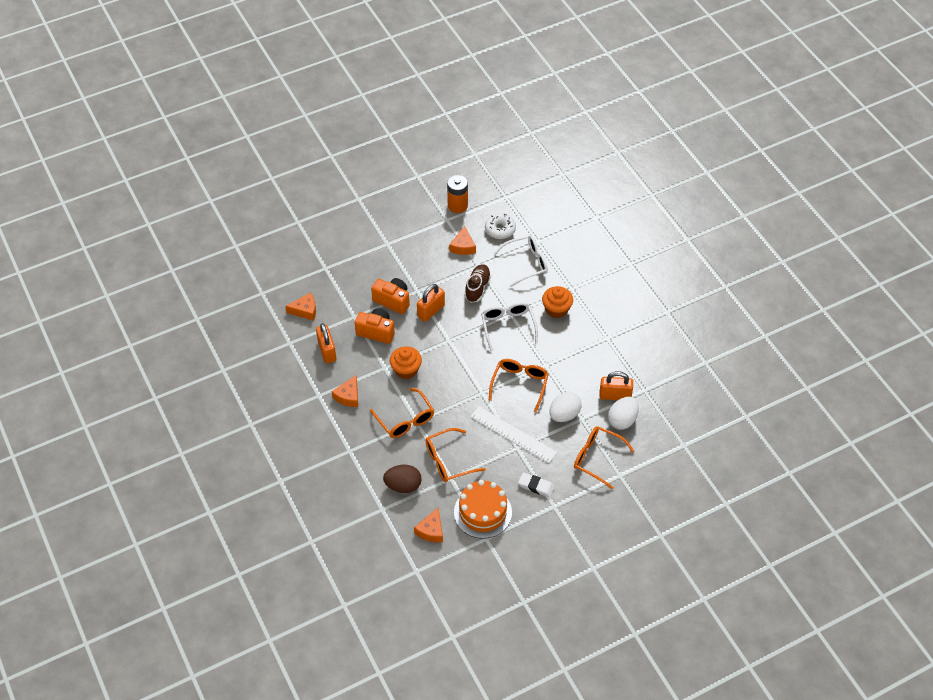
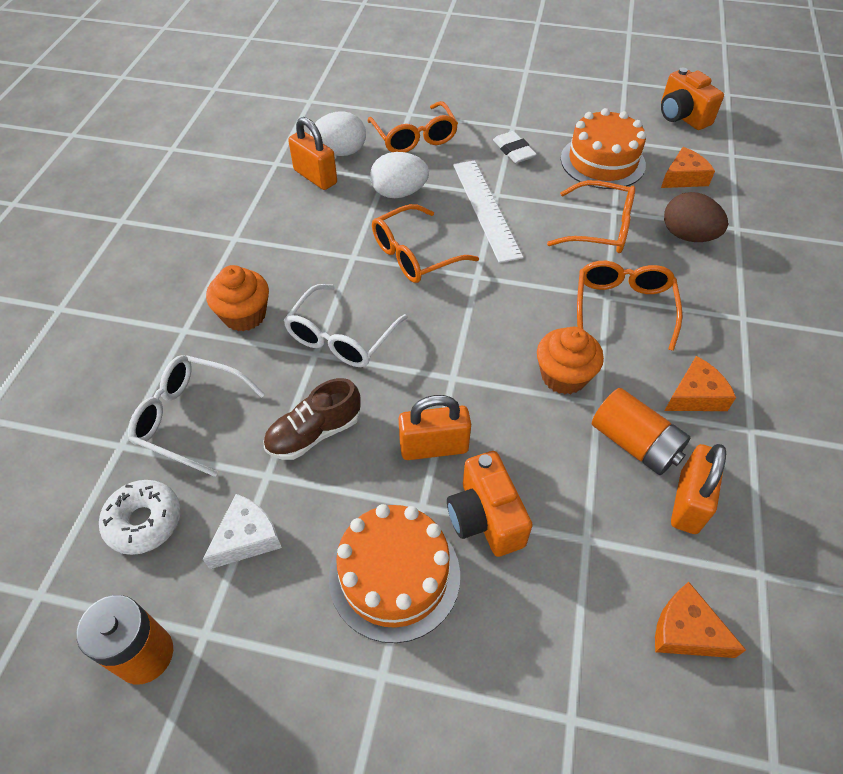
camera: 140 degrees left, 0 degrees up
orange camera [355,308,395,344] -> orange camera moved to [661,68,724,130]
orange cheese [449,226,476,255] -> white cheese [203,494,282,569]
none -> orange cake [329,504,460,643]
none -> orange battery [592,388,690,475]

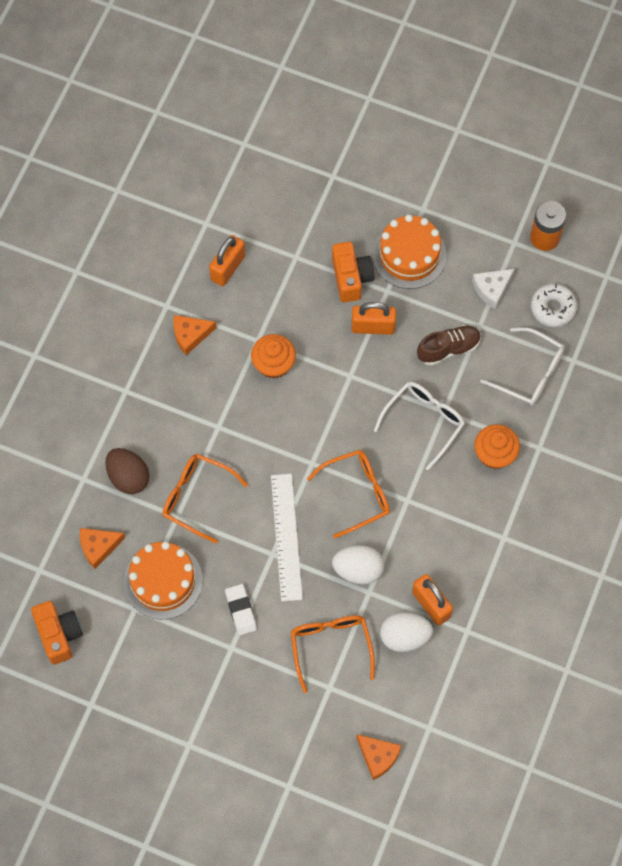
camera: 170 degrees left, 15 degrees up
orange glasses [577,261,682,351] -> none
orange battery [592,388,690,475] -> none
orange cheese [655,582,746,658] -> orange cheese moved to [356,734,402,780]

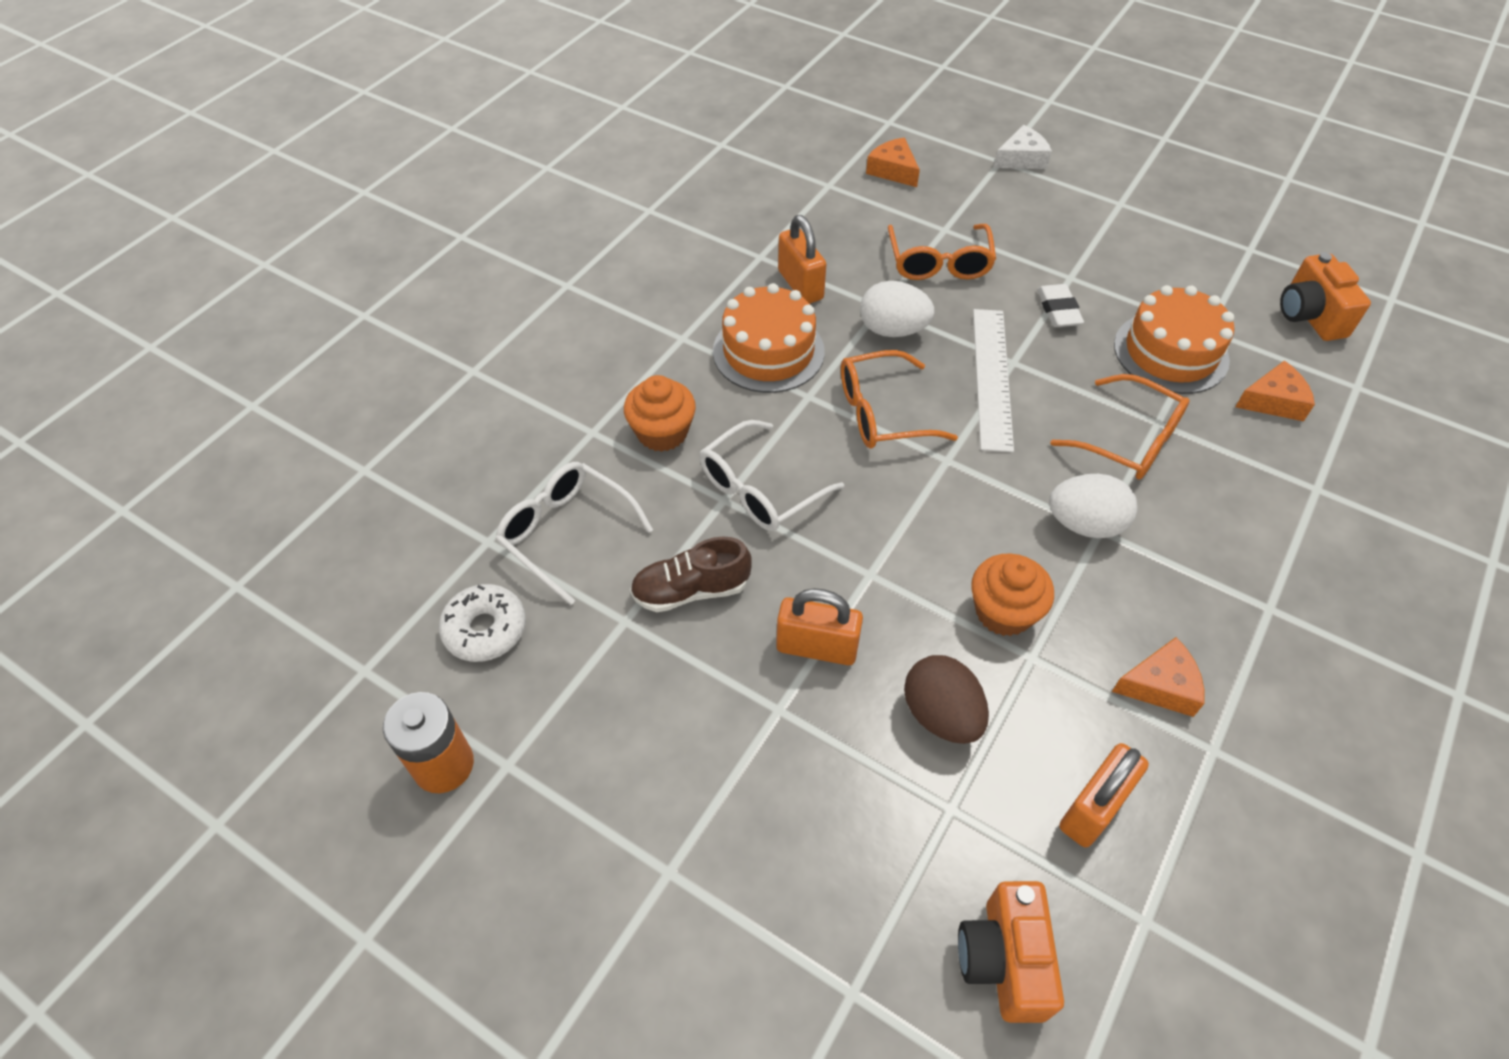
camera: 170 degrees left, 15 degrees down
brown egg [105,448,149,494] -> brown egg moved to [904,655,989,744]
orange camera [332,242,375,303] -> orange camera moved to [958,881,1064,1023]
orange cake [373,214,447,289] -> orange cake moved to [713,283,825,393]
white egg [380,612,433,652] -> white egg moved to [1049,474,1138,538]
white cheese [472,269,515,309] -> white cheese moved to [993,125,1052,169]

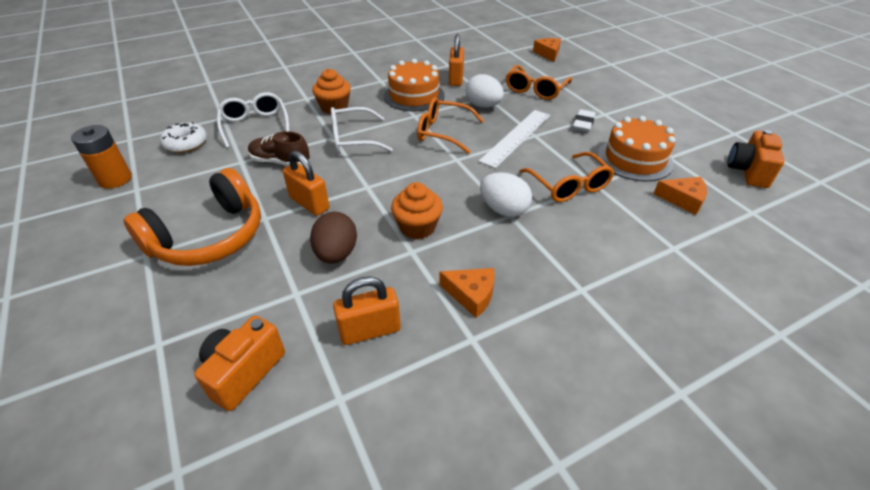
camera: 30 degrees right, 10 degrees down
white cheese [993,125,1052,169] -> none
none -> orange headphones [123,168,261,266]

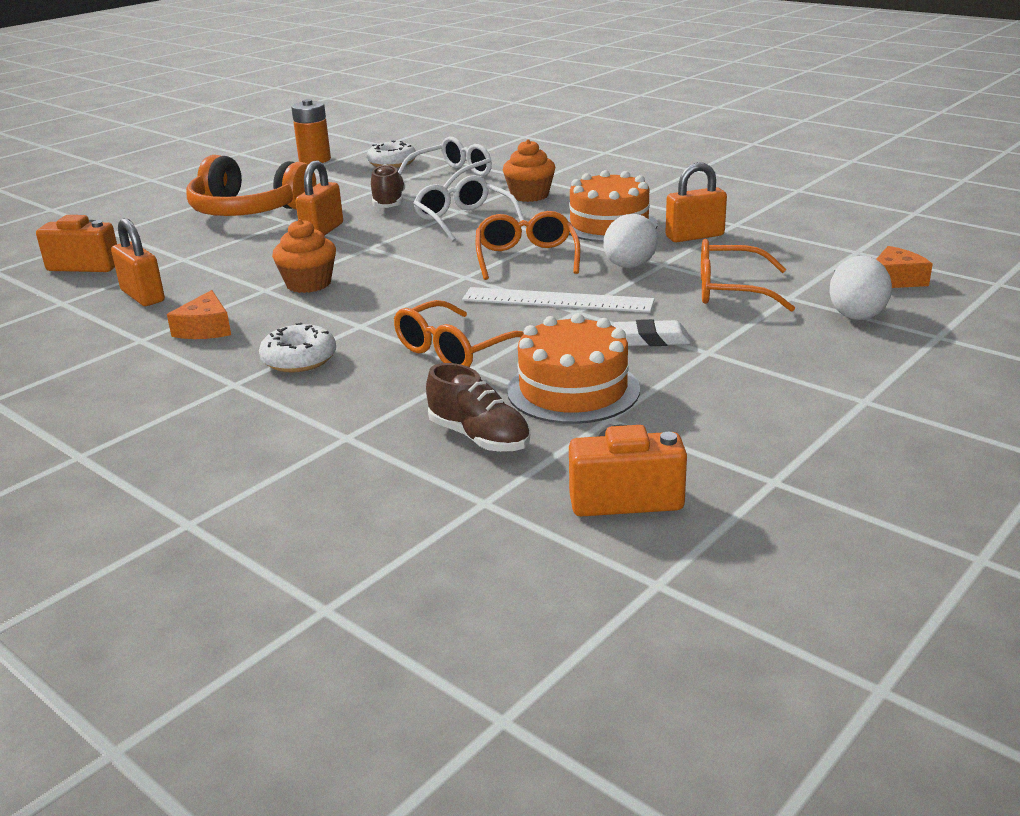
camera: 70 degrees right, 15 degrees down
brown egg [310,212,357,264] -> none
white egg [480,172,532,217] -> white egg moved to [830,255,892,320]
orange cheese [654,177,707,215] -> brown shoe [426,363,530,452]
none -> white donut [259,323,336,372]

